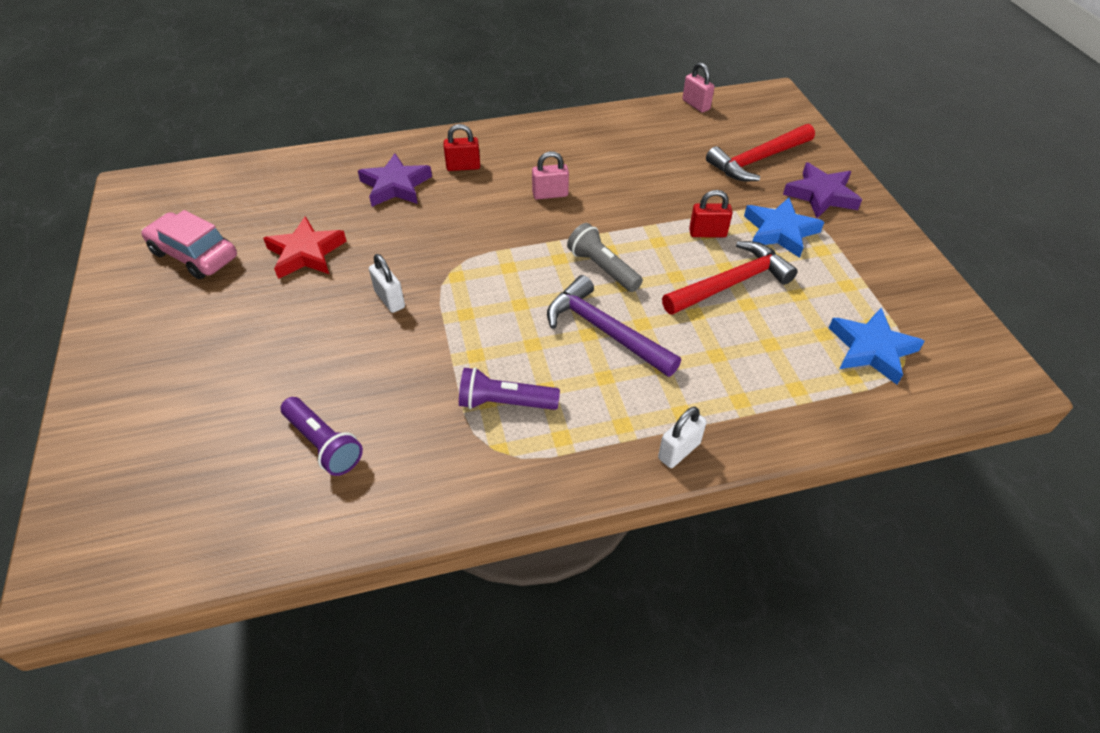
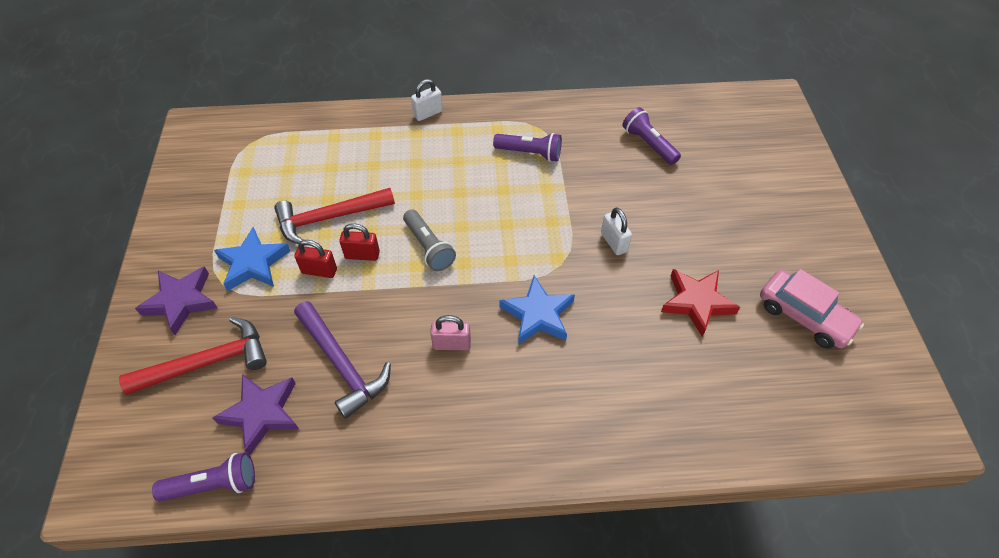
camera: 170 degrees left, 5 degrees up
purple star [358,153,432,207] -> purple star moved to [212,374,299,455]
red padlock [444,124,480,171] -> red padlock moved to [339,223,380,261]
purple hammer [547,275,681,377] -> purple hammer moved to [294,301,391,419]
pink padlock [682,62,715,113] -> purple flashlight [152,452,255,502]
blue star [829,308,925,385] -> blue star moved to [499,276,575,345]

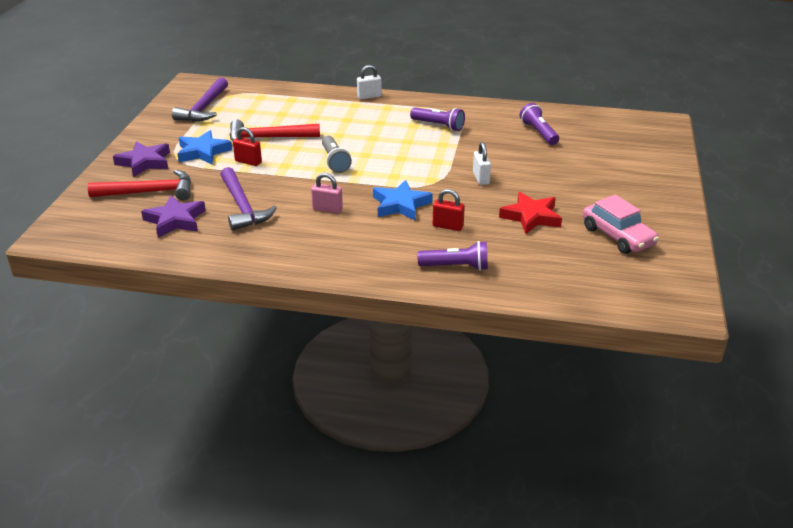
camera: 15 degrees right, 20 degrees down
purple flashlight [152,452,255,502] -> purple flashlight moved to [418,241,488,271]
red padlock [339,223,380,261] -> red padlock moved to [433,189,465,231]
none -> purple hammer [172,77,228,122]

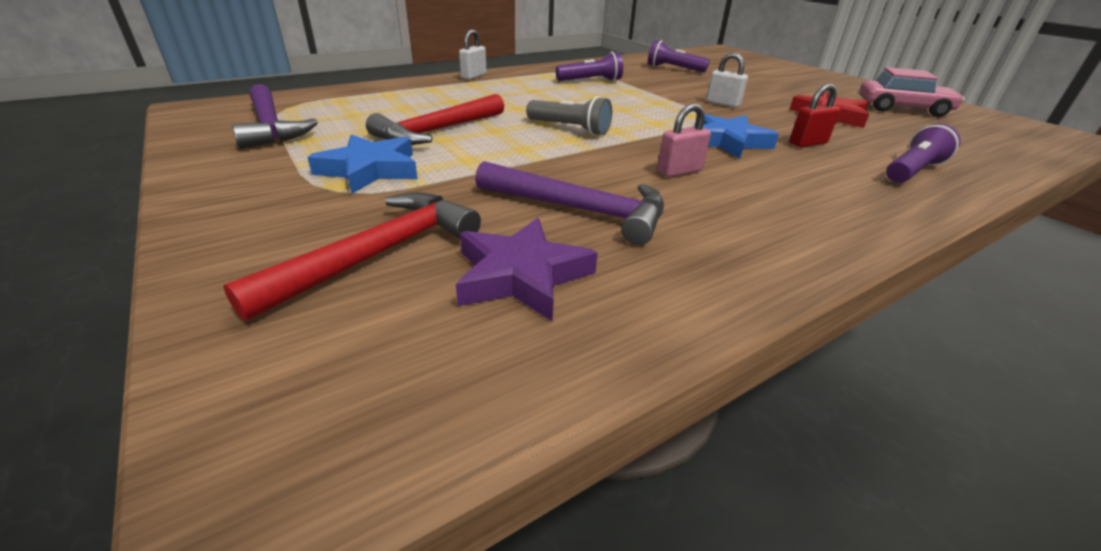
camera: 45 degrees left, 0 degrees up
purple star [113,141,170,177] -> none
red padlock [233,127,262,166] -> none

